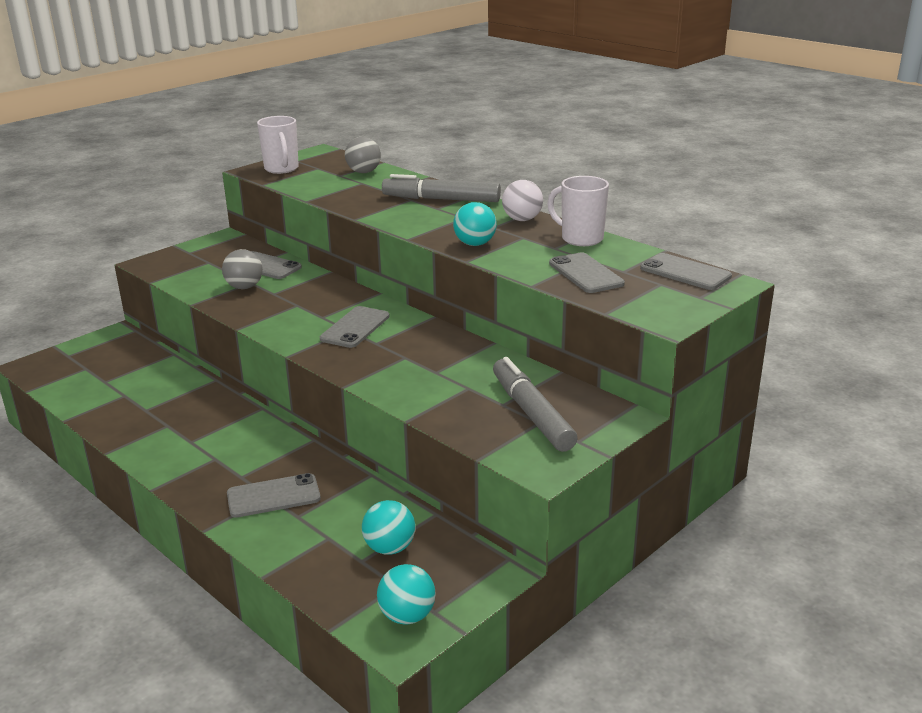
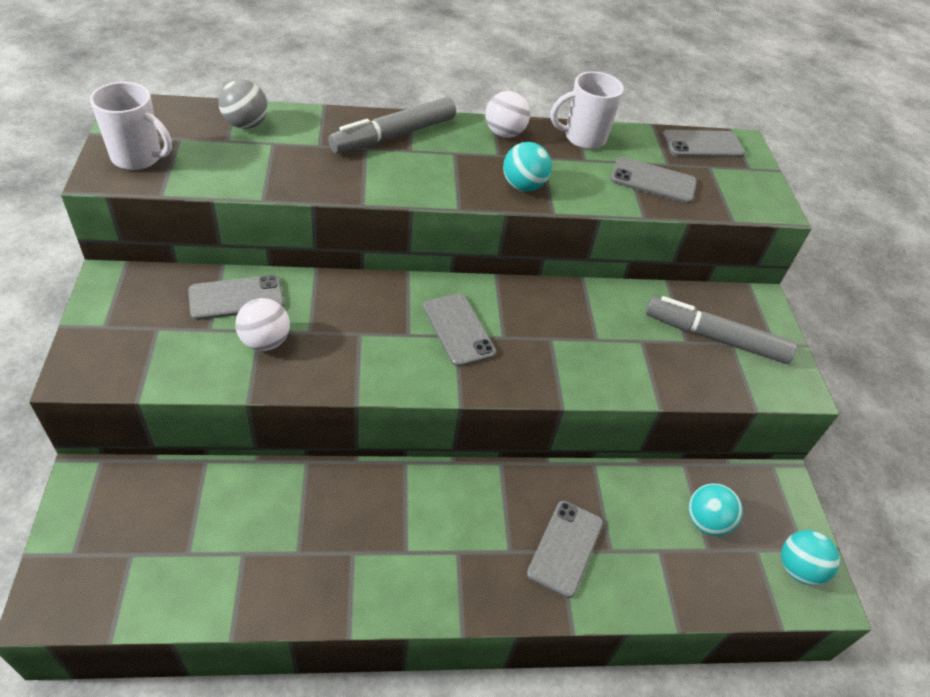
camera: 55 degrees left, 20 degrees up
grey ball [222,249,263,289] -> white ball [235,298,290,351]

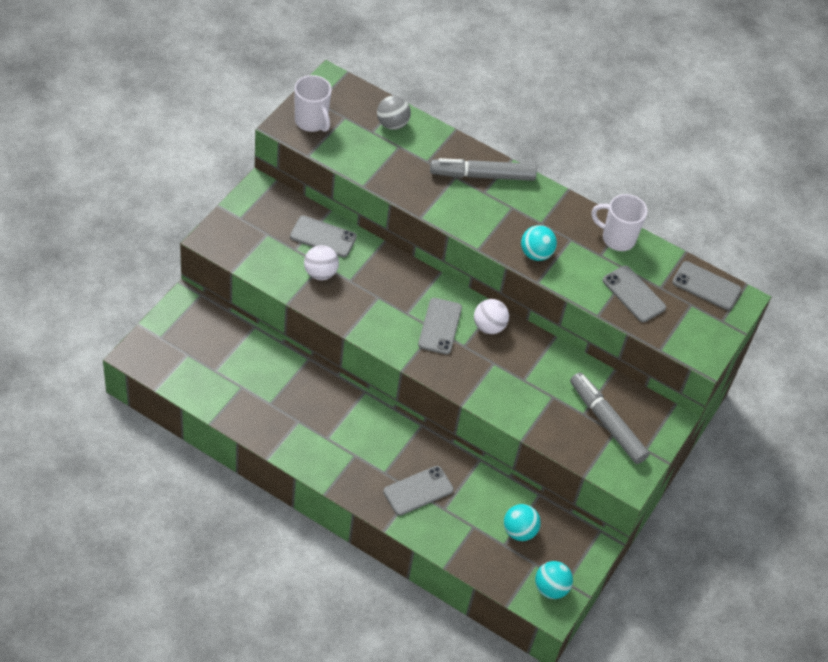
camera: 35 degrees right, 5 degrees up
white ball [485,91,530,138] -> white ball moved to [474,299,509,334]

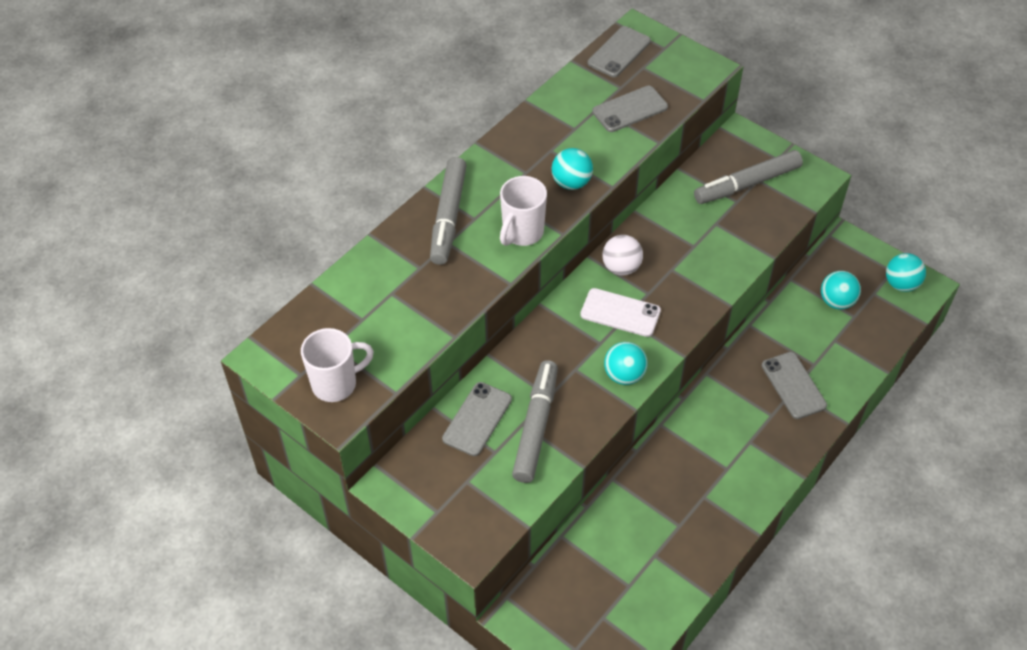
camera: 75 degrees left, 0 degrees up
white ball [304,245,339,280] -> grey marker [512,360,558,483]
grey ball [377,96,411,130] -> none
grey phone [418,298,462,355] -> white phone [580,288,661,337]
white mug [591,194,647,251] -> white mug moved to [500,176,547,246]
none -> turquoise ball [604,342,648,385]

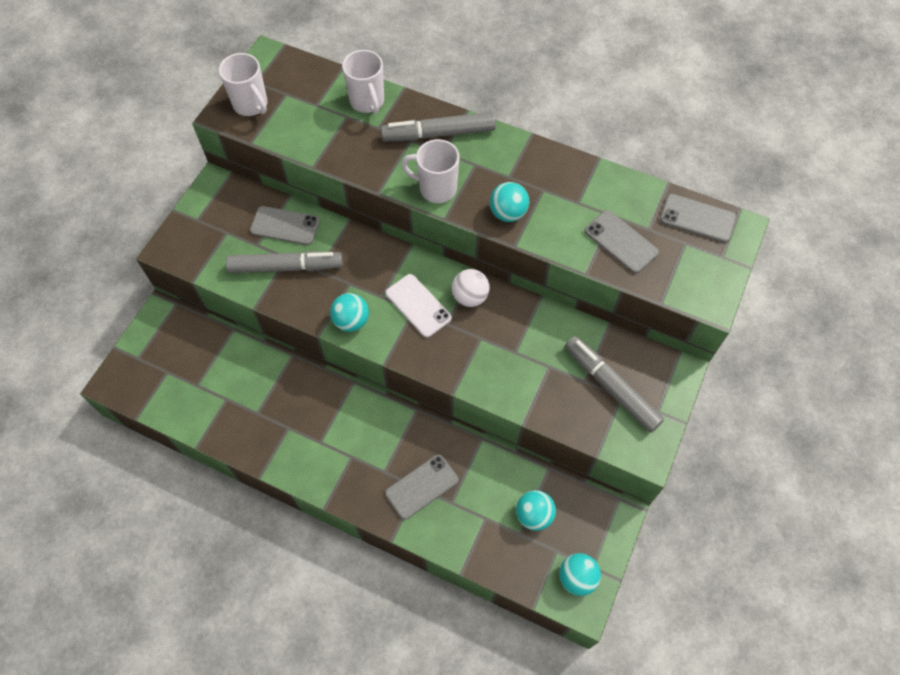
camera: 75 degrees right, 10 degrees up
white phone [580,288,661,337] -> white phone turned 45 degrees counterclockwise [386,274,452,338]
none -> white mug [342,50,384,114]

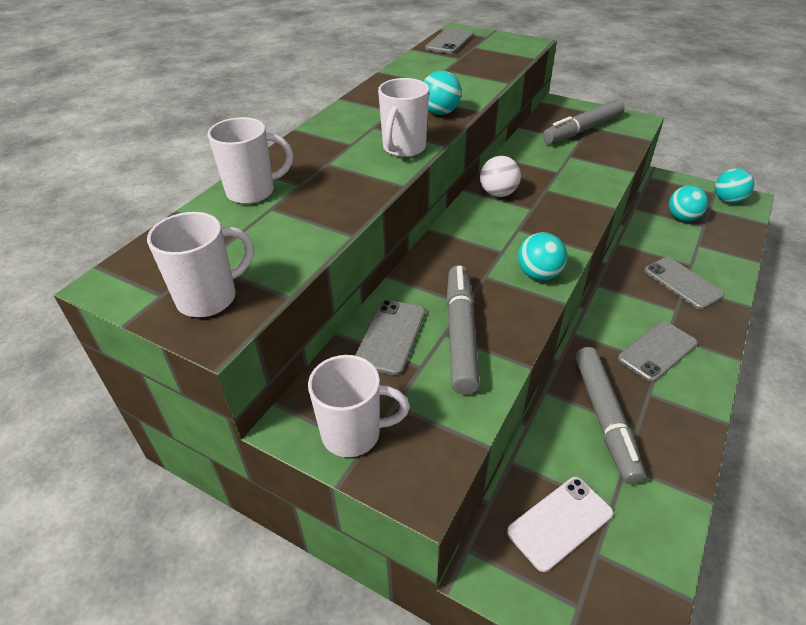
camera: 85 degrees left, 20 degrees down
grey marker [381,112,496,141] -> grey marker moved to [575,347,646,484]
white phone [386,274,452,338] -> white phone moved to [507,477,613,572]
grey phone [585,210,659,273] -> grey phone moved to [618,321,698,382]
none -> white mug [308,355,410,457]

